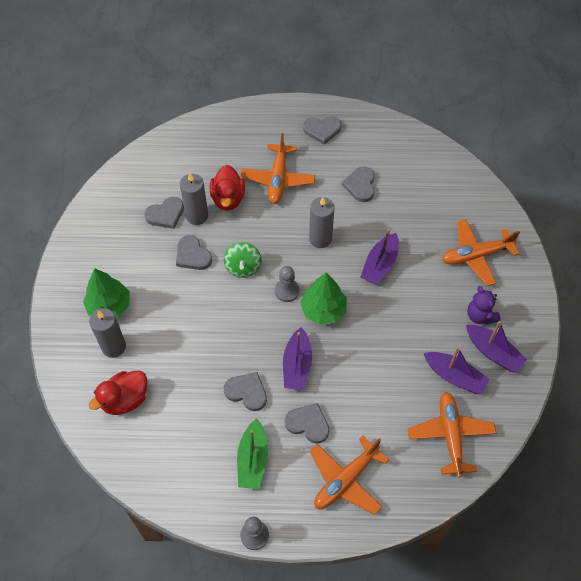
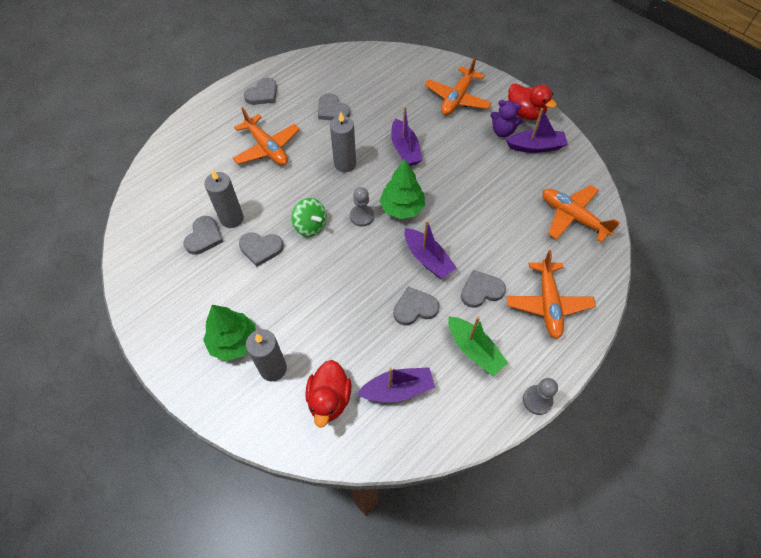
camera: 45 degrees left, 0 degrees up
red duck [210,165,245,211] -> red duck moved to [508,83,557,120]
purple boat [424,347,490,395] -> purple boat moved to [357,367,435,402]

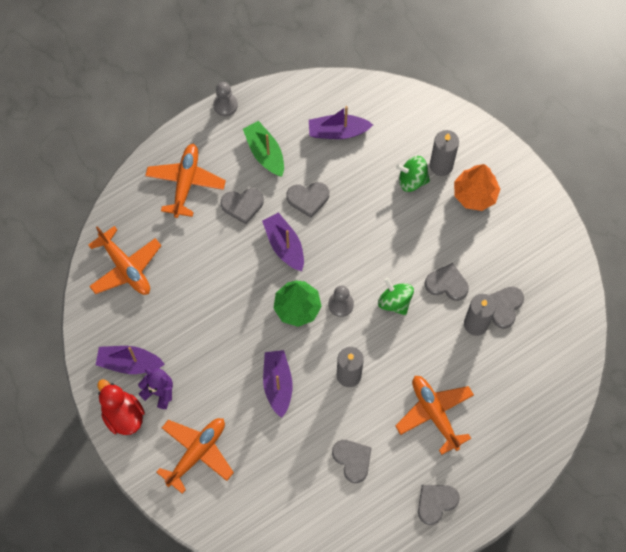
camera: 170 degrees left, 10 degrees up
green tree [203,305,256,361] -> orange tree [454,164,500,211]
red duck [305,360,352,428] -> none
none -> green spinning top [396,156,430,192]

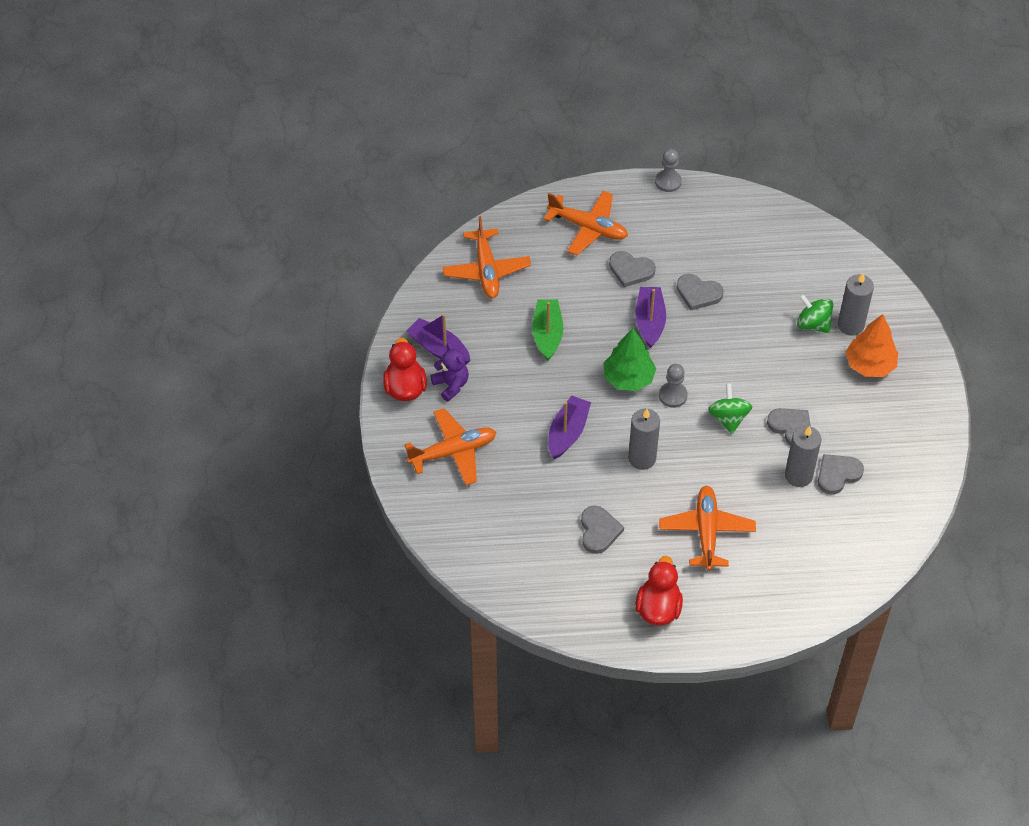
camera: 30 degrees right, 15 degrees down
orange plane [145,143,226,218] -> orange plane turned 75 degrees clockwise [544,191,628,256]
green boat [243,121,284,176] -> green boat moved to [532,299,563,361]
purple boat [309,106,373,139] -> none
grey heart [418,485,460,525] -> red duck [635,556,683,625]

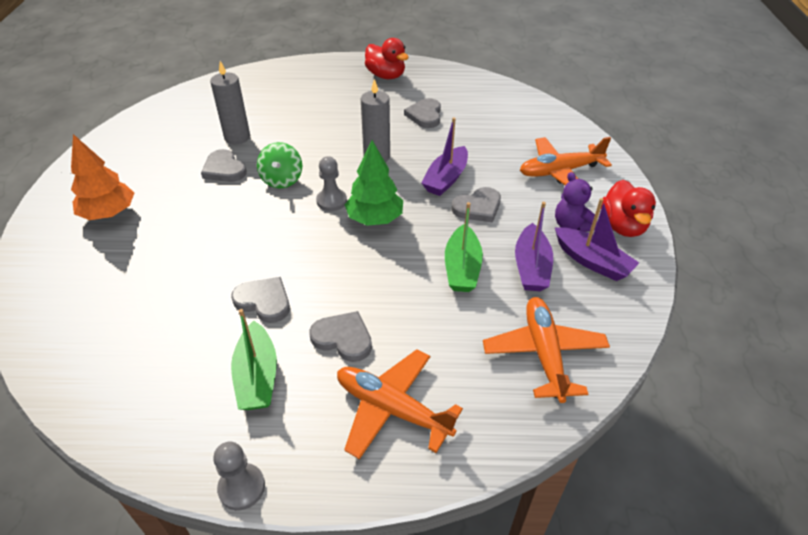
camera: 175 degrees left, 10 degrees down
purple boat [635,287,666,348] -> purple boat moved to [515,202,553,291]
red duck [635,556,683,625] -> red duck turned 60 degrees counterclockwise [365,38,409,79]
orange plane [659,486,756,571] -> none
green spinning top [797,294,833,333] -> none
grey heart [818,454,864,494] -> grey heart moved to [452,187,501,223]
grey candle [838,273,874,336] -> none
none -> green boat [231,309,277,410]

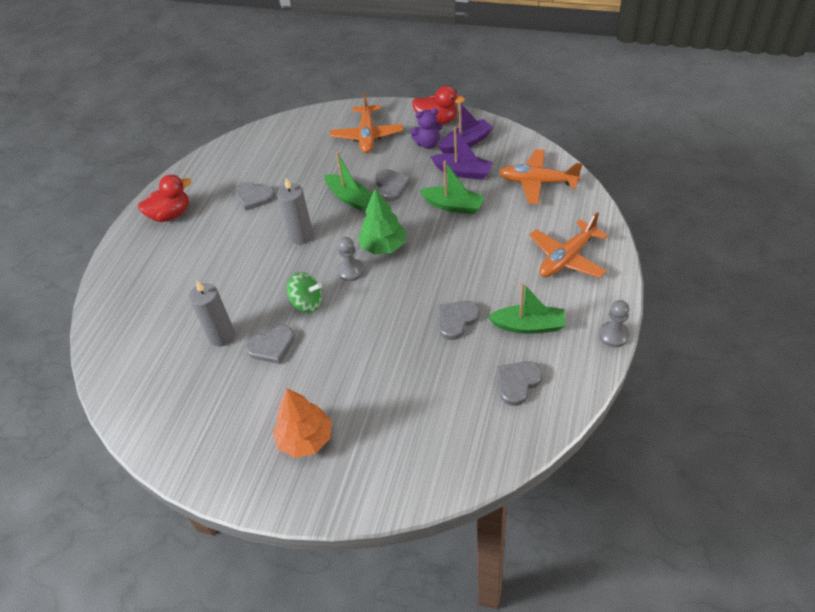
camera: 70 degrees left, 5 degrees up
grey heart [309,311,372,362] -> grey heart moved to [497,361,543,406]
purple boat [421,117,468,196] -> green boat [325,152,372,211]

